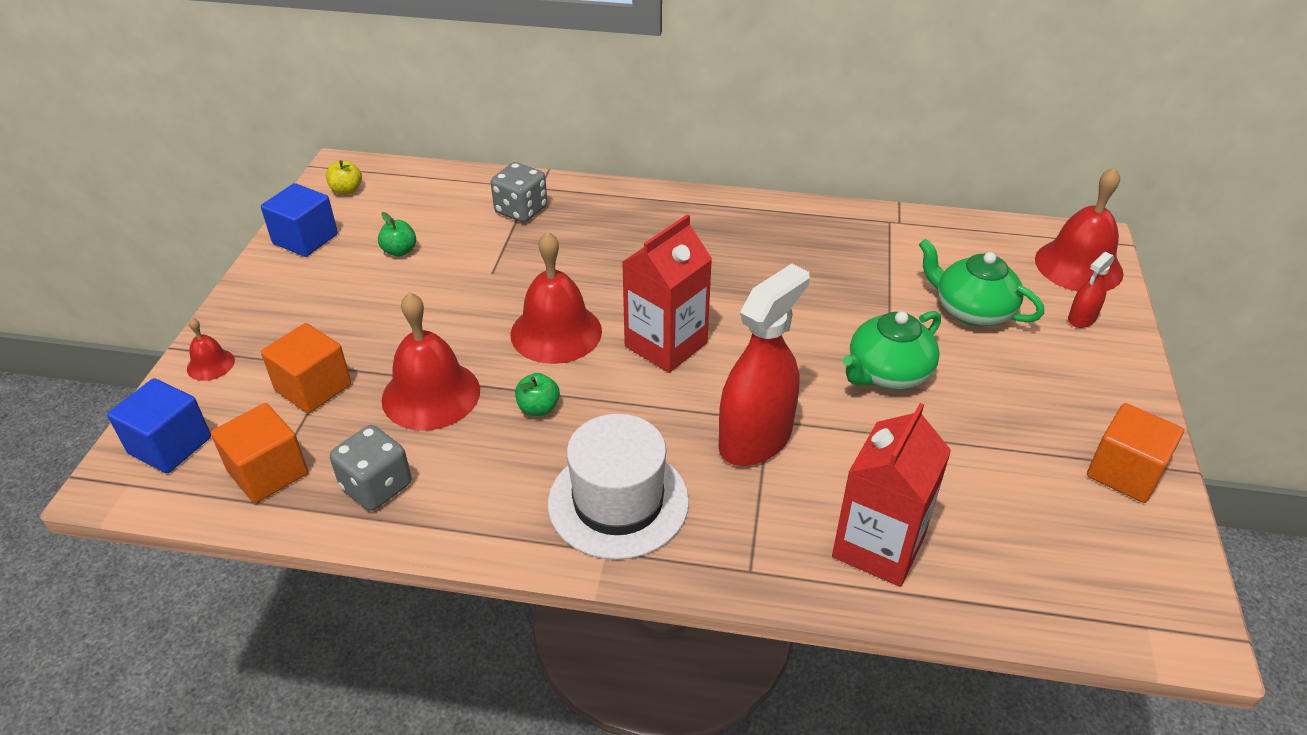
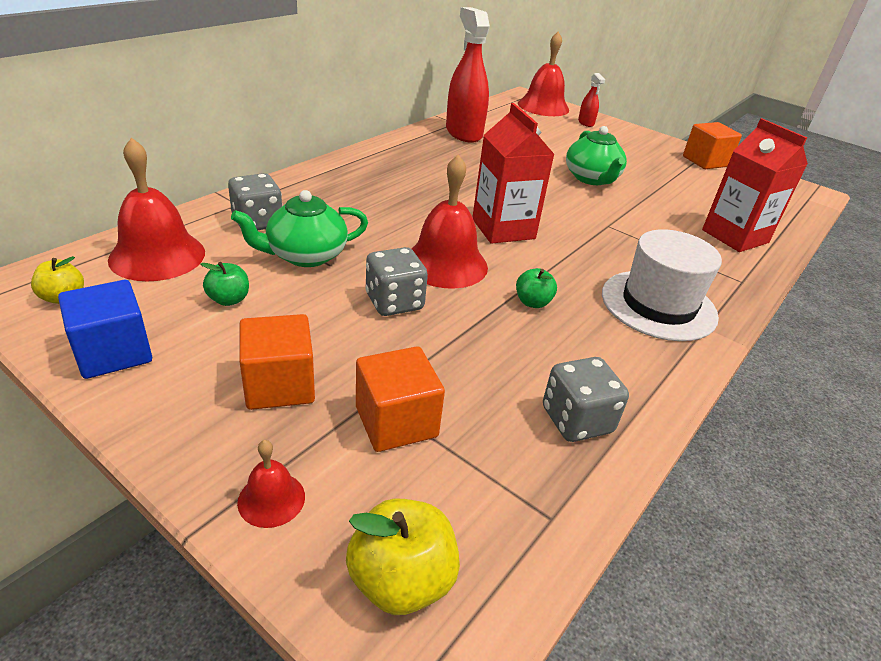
camera: 65 degrees left, 5 degrees down
blue cube [107,378,211,473] -> yellow apple [346,498,460,615]
orange cube [211,403,308,503] -> orange cube moved to [239,314,315,410]
red bell [381,292,480,431] -> red bell moved to [108,137,205,281]
red spray bottle [719,264,810,466] -> red spray bottle moved to [446,7,490,143]
green teapot [919,239,1044,327] -> green teapot moved to [231,190,368,267]
none -> grey dice [365,247,428,316]

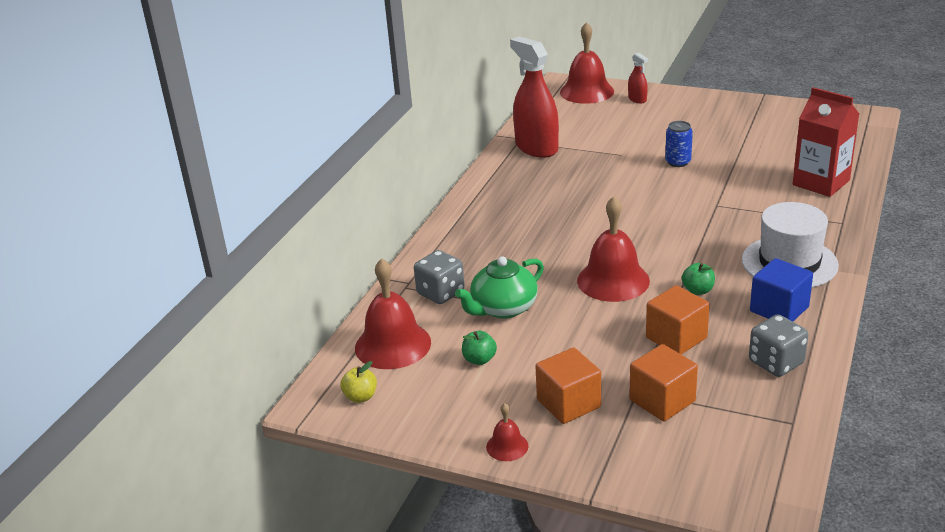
camera: 10 degrees left, 5 degrees down
blue cube [58,280,152,379] -> blue cube moved to [750,258,813,321]
red bell [237,440,305,528] -> red bell moved to [486,403,528,461]
yellow apple [346,498,460,615] -> none
grey dice [365,247,428,316] -> none
red carton [473,103,555,244] -> none
green teapot [566,126,627,185] -> blue can [665,121,693,167]
orange cube [683,122,742,169] -> orange cube moved to [646,285,710,355]

